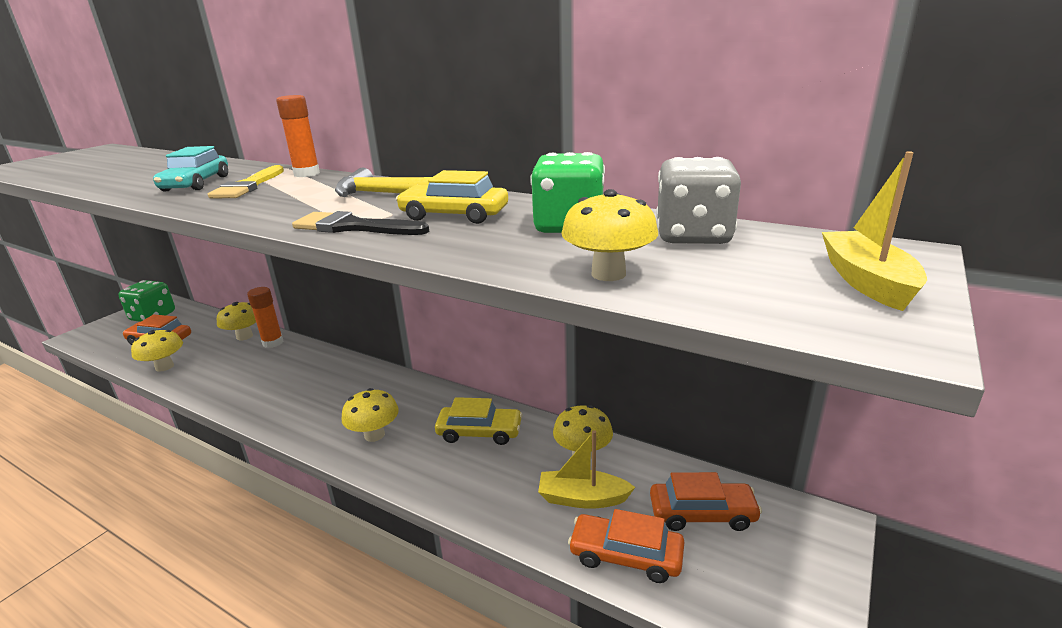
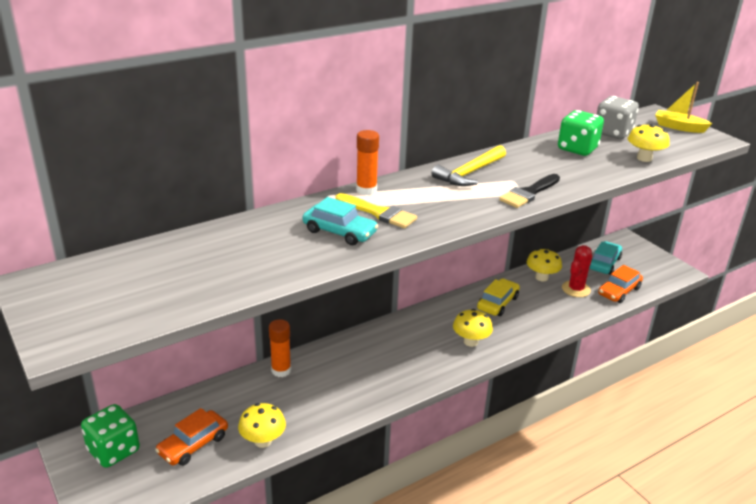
camera: 65 degrees left, 5 degrees up
yellow mushroom [217,302,256,340] -> none
yellow car [396,170,508,224] -> none
yellow boat [538,430,635,509] -> red cactus [562,245,592,297]
orange car [650,472,762,531] -> turquoise car [589,241,622,275]

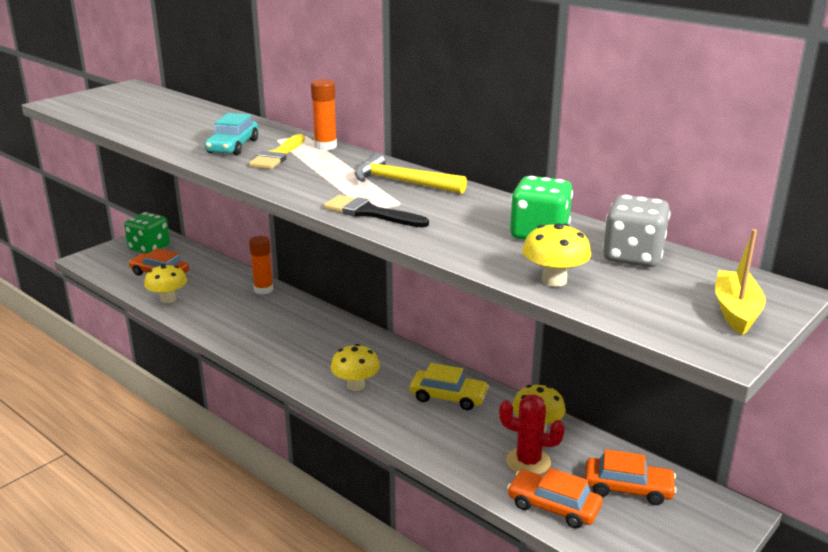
camera: 75 degrees right, 5 degrees down
turquoise car [589,241,622,275] -> orange car [584,449,677,505]

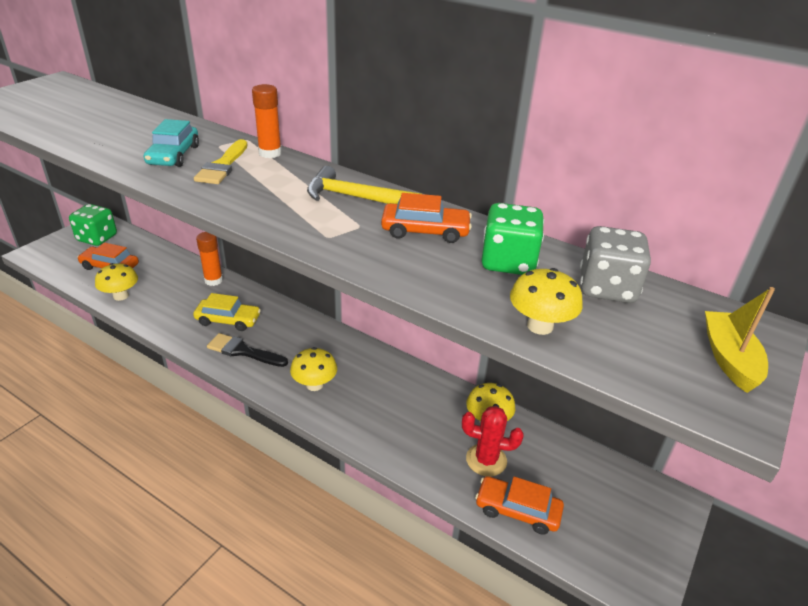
camera: 10 degrees left, 10 degrees up
black brush [324,195,429,227] -> black brush moved to [207,333,288,367]
yellow car [410,363,489,410] -> yellow car moved to [193,293,261,331]
orange car [584,449,677,505] -> orange car moved to [381,193,472,243]

